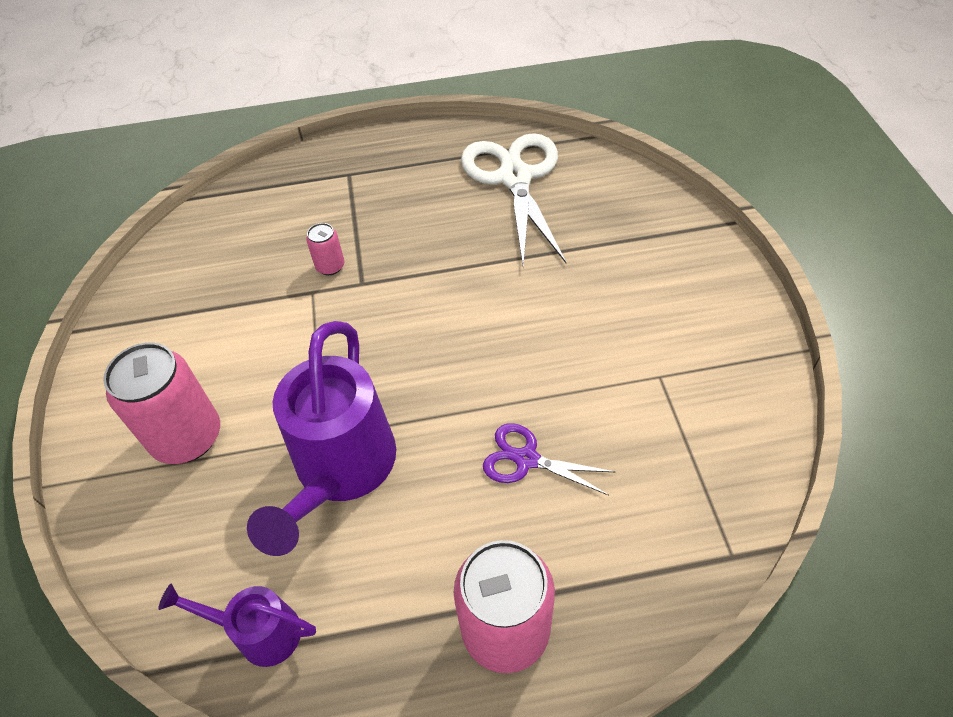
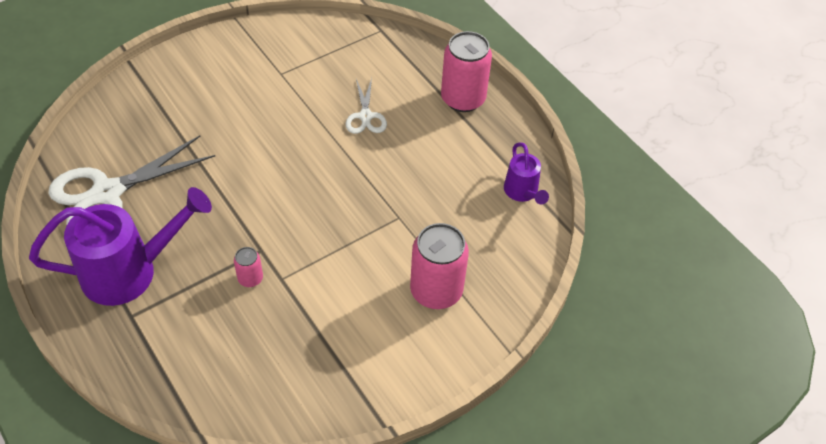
camera: 120 degrees left, 0 degrees up
purple watering can [247,321,396,556] -> purple watering can moved to [29,187,212,306]
purple scissors [483,423,615,496] -> white scissors [345,78,387,134]

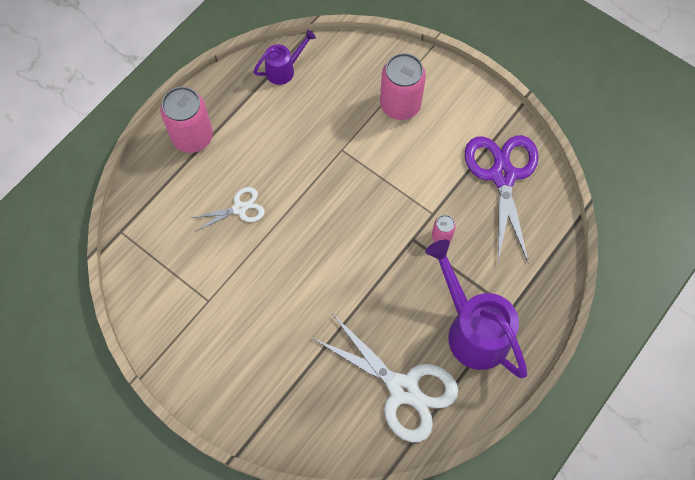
camera: 105 degrees left, 15 degrees up
none -> purple scissors [465,135,539,264]

